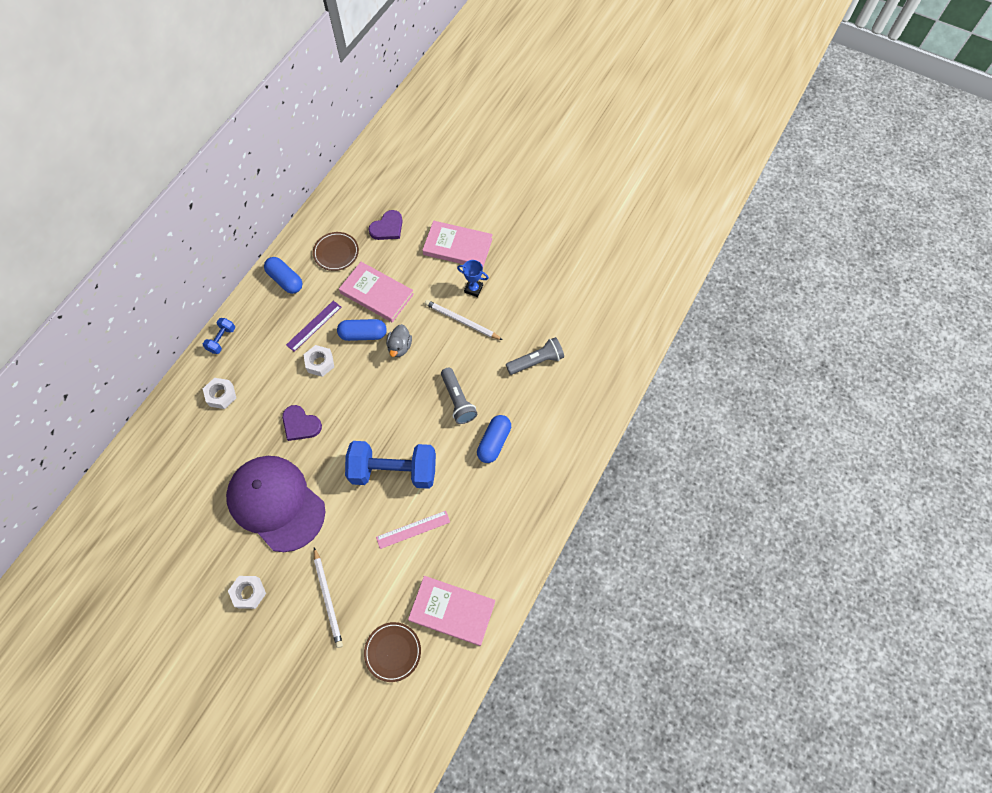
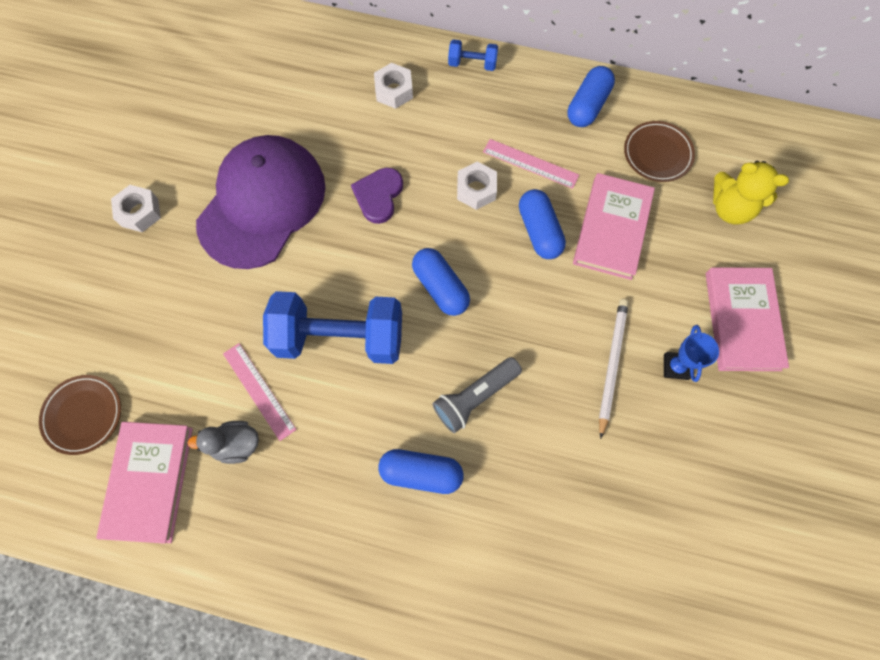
camera: 75 degrees right, 5 degrees up
purple ruler [286,301,341,352] -> pink ruler [483,139,579,189]
white pencil [314,547,343,648] -> none
blue dumbbell [345,441,436,489] -> blue dumbbell turned 75 degrees counterclockwise [263,291,402,364]
purple heart [369,210,402,240] -> yellow teddy bear [713,161,789,224]
grey duck [386,324,412,357] -> grey duck moved to [188,421,259,464]
grey flashlight [506,337,564,375] -> none
none -> blue capsule [412,248,470,316]

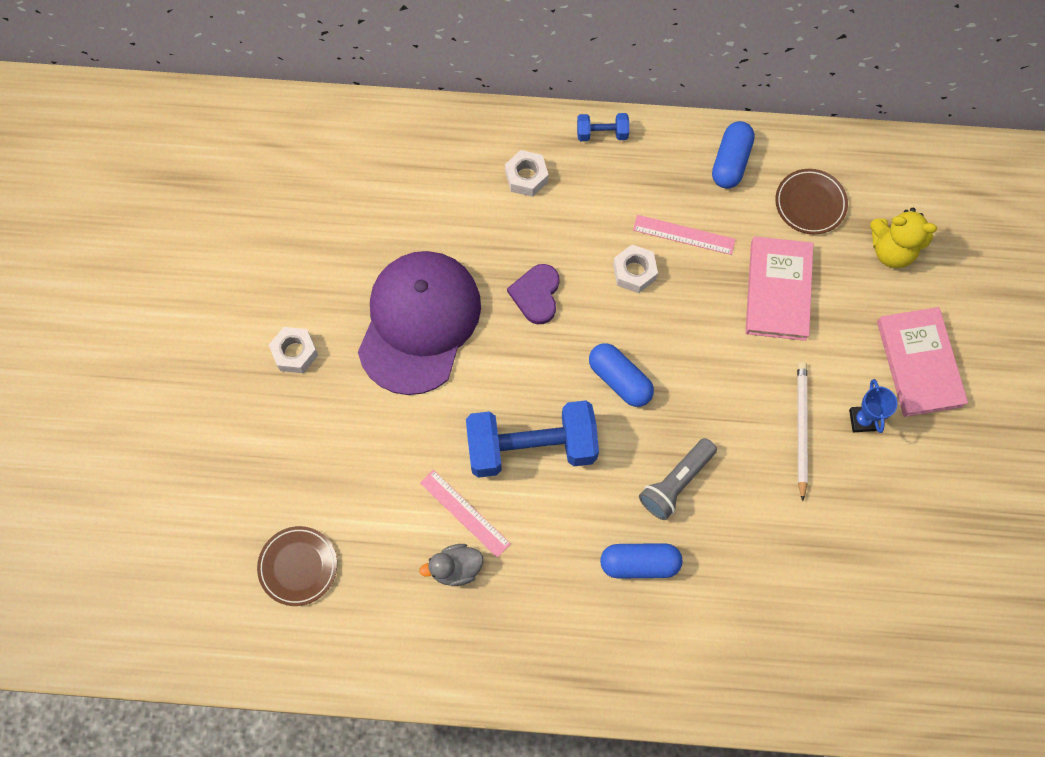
camera: 10 degrees left, 0 degrees up
pink book [96,422,193,544] -> none
blue capsule [519,189,566,259] -> none

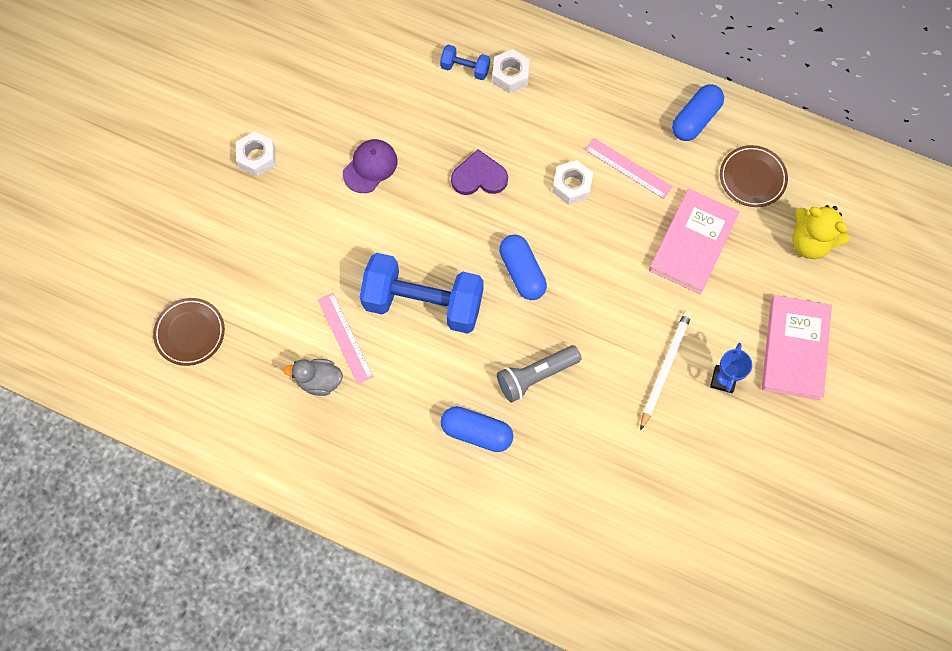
camera: 20 degrees right, 0 degrees up
purple cap [358,251,481,395] -> purple cap [343,139,398,193], size x0.44
purple heart [507,264,560,325] -> purple heart turned 60 degrees clockwise [451,149,508,195]
blue dumbbell [577,113,629,141] -> blue dumbbell moved to [440,45,490,80]

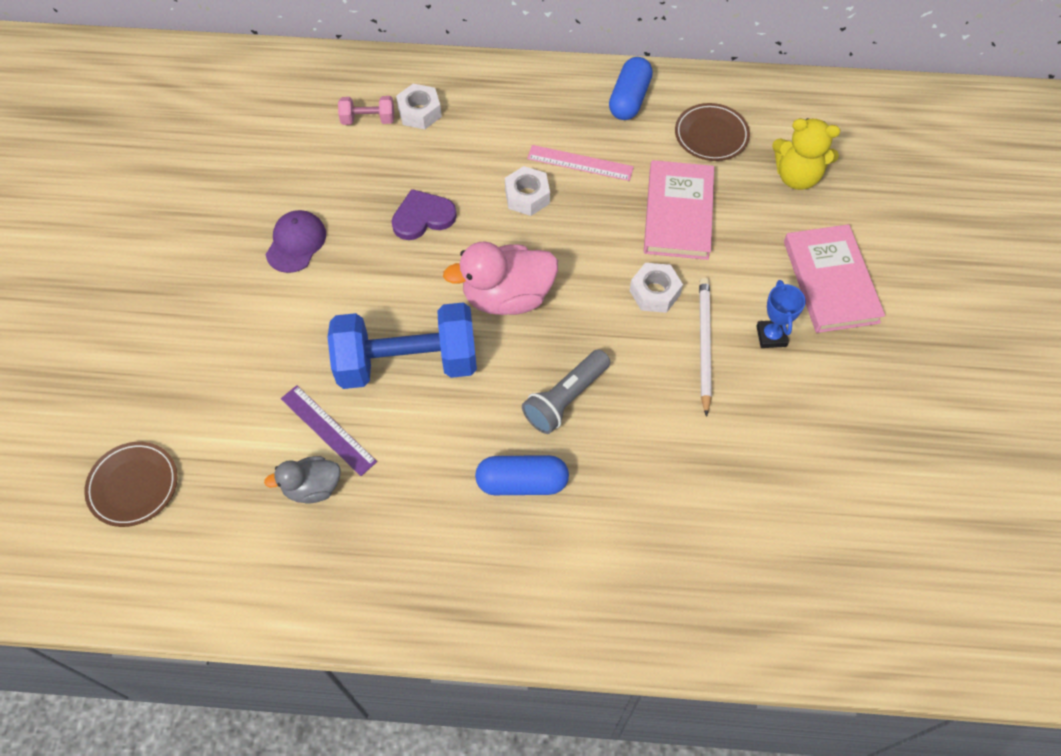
camera: 20 degrees left, 10 degrees down
white nut [236,131,276,177] -> white nut moved to [630,263,683,313]
pink ruler [318,293,374,384] -> purple ruler [281,385,377,476]
blue dumbbell [440,45,490,80] -> pink dumbbell [338,96,394,125]
blue capsule [499,235,547,300] -> pink duck [443,241,558,315]

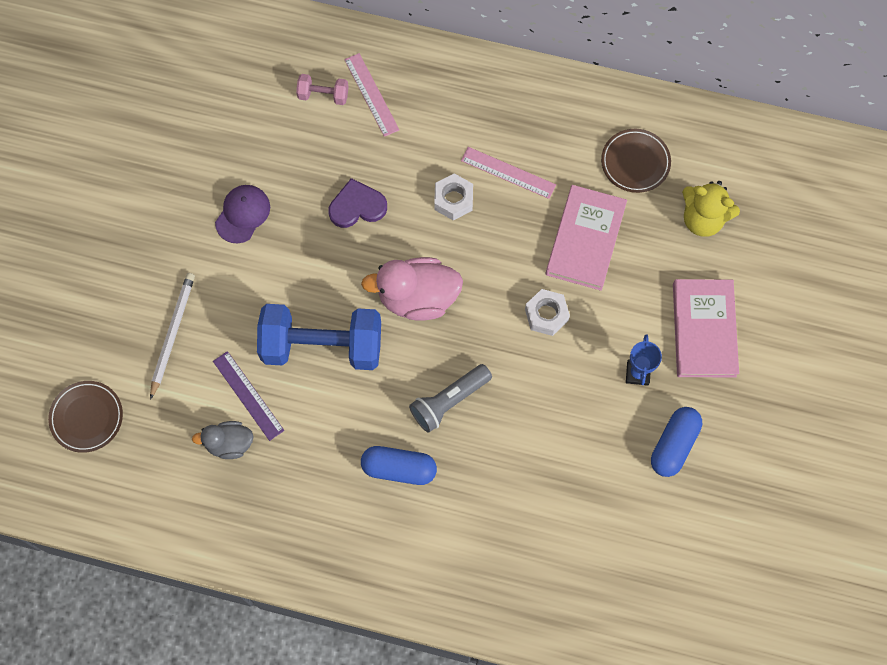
camera: 10 degrees right, 10 degrees up
white nut [396,84,442,129] -> pink ruler [344,53,399,137]
blue capsule [609,57,653,120] -> blue capsule moved to [651,407,702,477]
white pencil [699,277,712,417] -> white pencil moved to [150,273,195,400]

